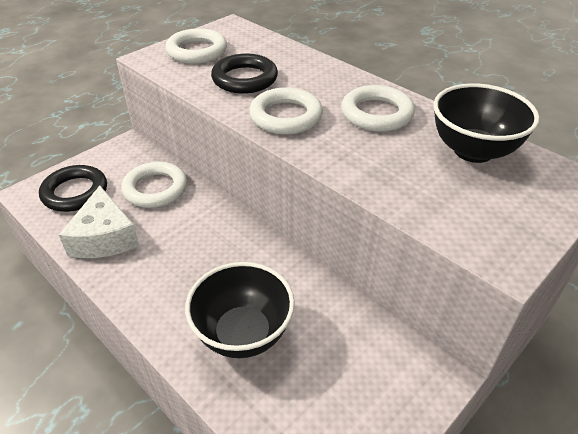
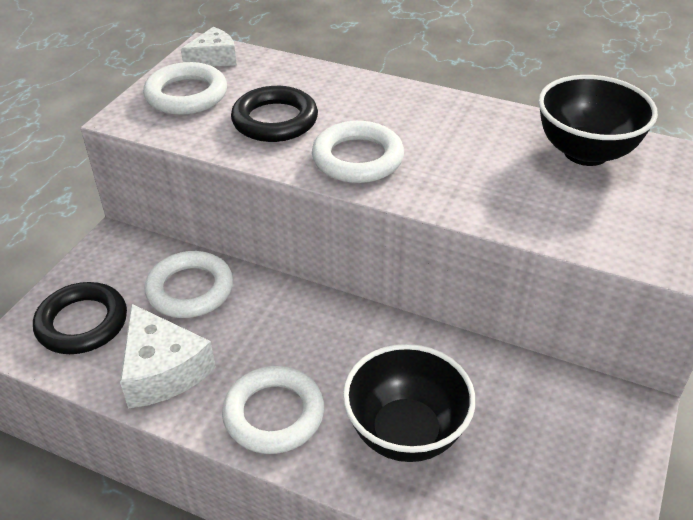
camera: 20 degrees left, 0 degrees up
white ring [341,85,415,132] -> white ring moved to [222,366,324,454]
none -> white cheese [181,27,237,67]

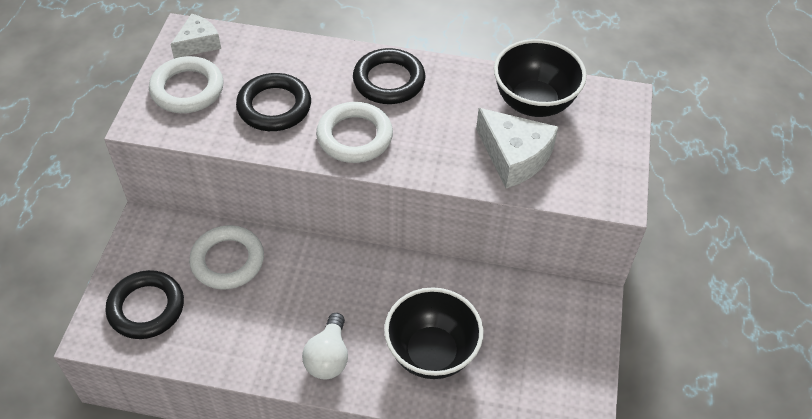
camera: 15 degrees left, 10 degrees up
white cheese [120,304,216,408] -> white cheese moved to [476,108,558,188]
white ring [222,366,324,454] -> white light bulb [302,313,348,380]
none -> black ring [353,48,425,104]

